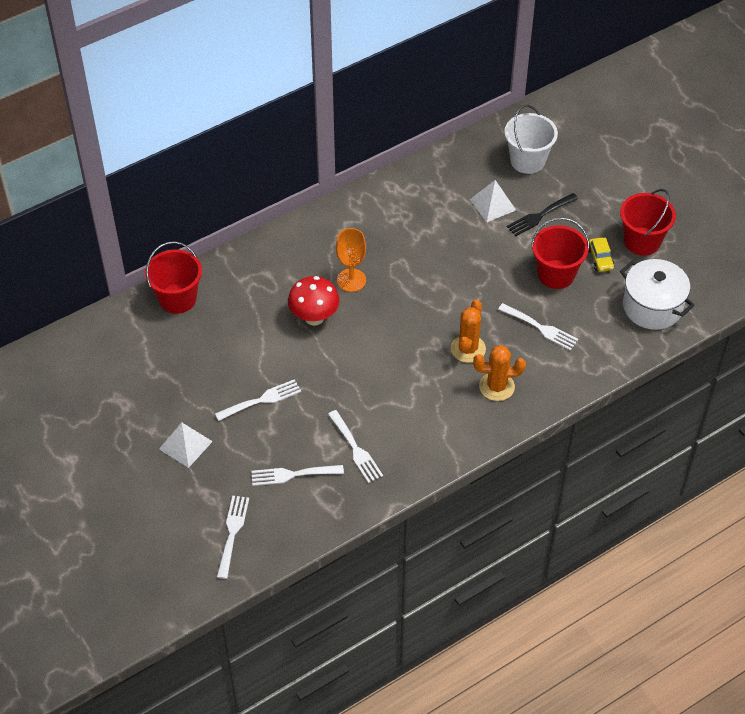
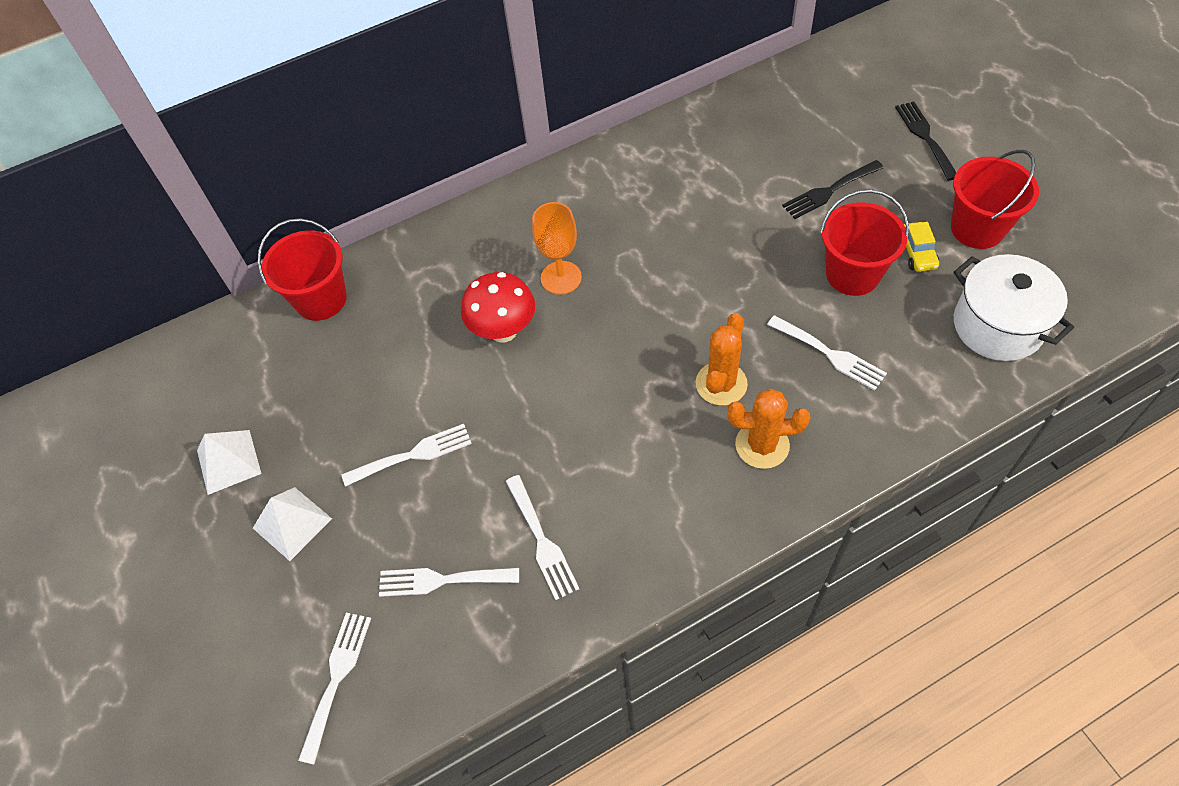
camera: 10 degrees right, 5 degrees up
white pyramid [470,180,516,222] -> white pyramid moved to [197,430,261,495]
white bucket [504,105,558,174] -> none
none -> black fork [895,101,956,181]

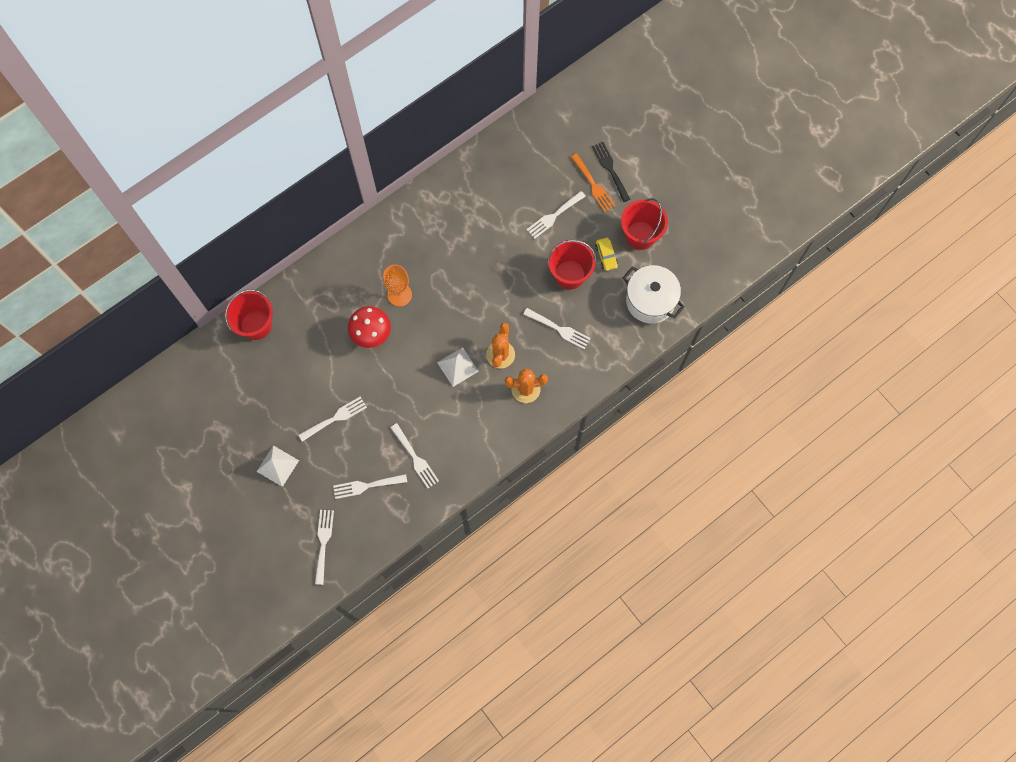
camera: 15 degrees left, 15 degrees up
white pyramid [197,430,261,495] -> white pyramid moved to [437,347,479,387]
black fork [782,160,884,219] -> white fork [527,191,586,239]
none -> orange fork [571,153,615,212]

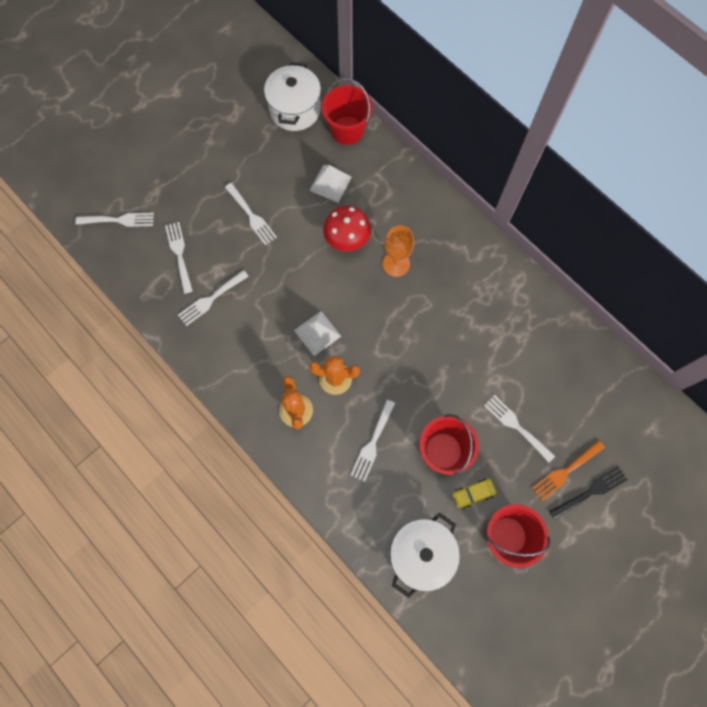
camera: 85 degrees right, 0 degrees up
white pyramid [256,445,299,487] -> white pyramid moved to [309,165,352,203]
none -> white pot [264,62,321,131]

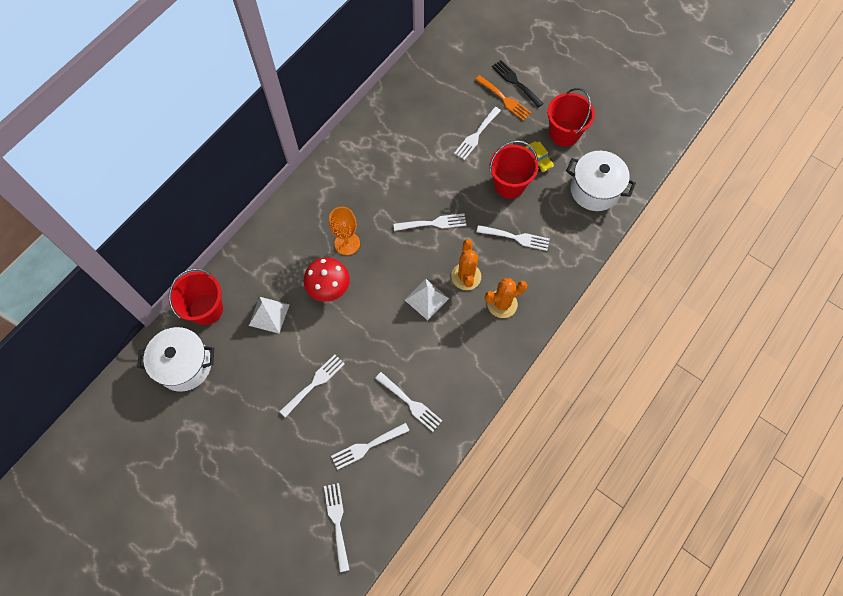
camera: 100 degrees left, 5 degrees down
none -> white fork [393,213,466,231]

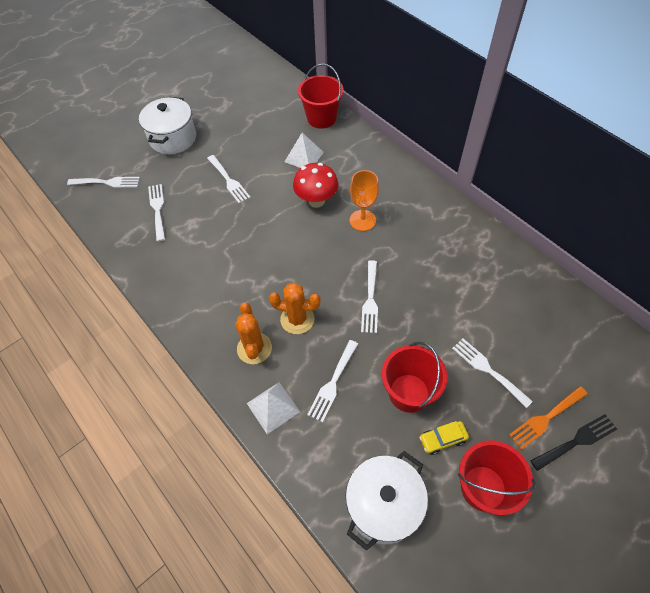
camera: 105 degrees right, 10 degrees down
white pot [137,327,214,392] -> white pot moved to [139,97,196,154]
white fork [375,372,442,432] -> none
white pyramid [405,279,449,320] -> white pyramid moved to [247,382,300,434]

